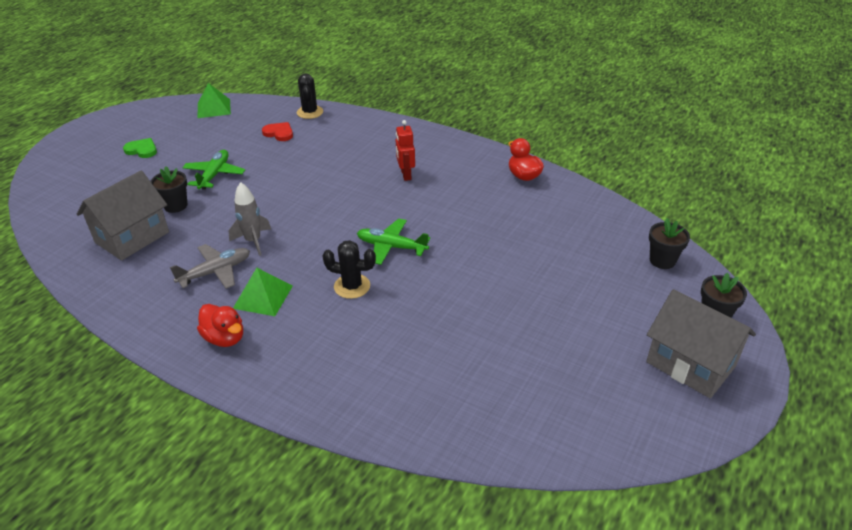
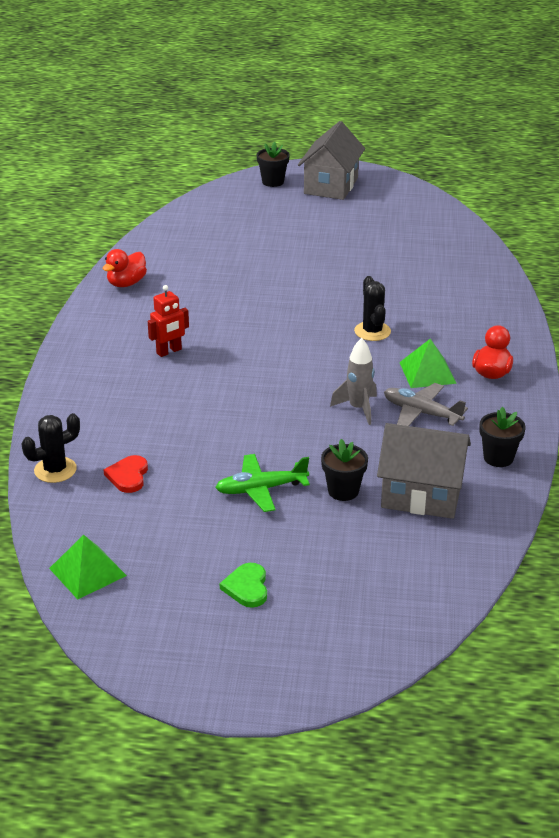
camera: 115 degrees left, 5 degrees down
green plane [357,219,430,265] -> none
black flower pot [649,218,690,269] -> black flower pot moved to [480,407,526,467]

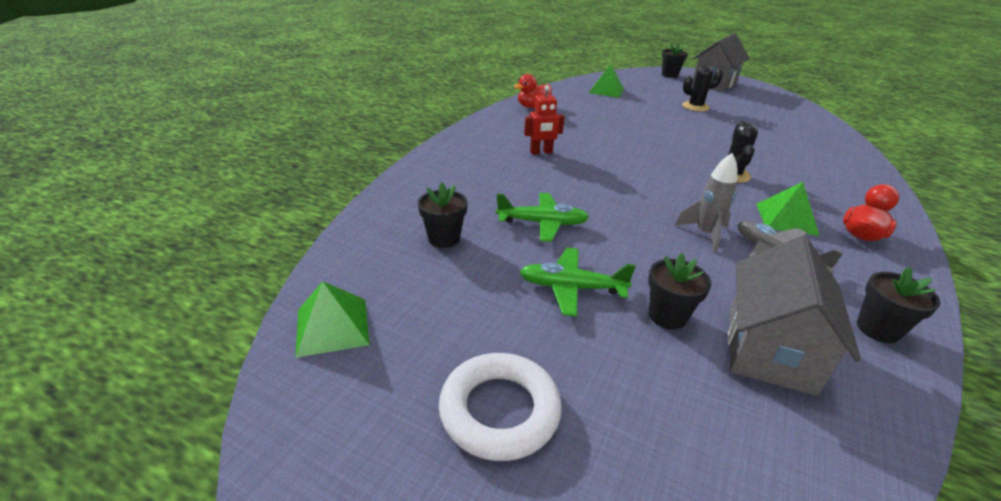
camera: 20 degrees right, 0 degrees up
black cactus [21,413,80,483] -> black cactus moved to [682,65,723,112]
red heart [104,455,148,493] -> black flower pot [418,182,468,248]
green heart [220,563,267,608] -> white ring [439,353,562,461]
grey house [377,423,471,519] -> grey house turned 75 degrees clockwise [728,236,861,396]
none -> green plane [496,193,589,242]
none -> green pyramid [589,64,624,98]

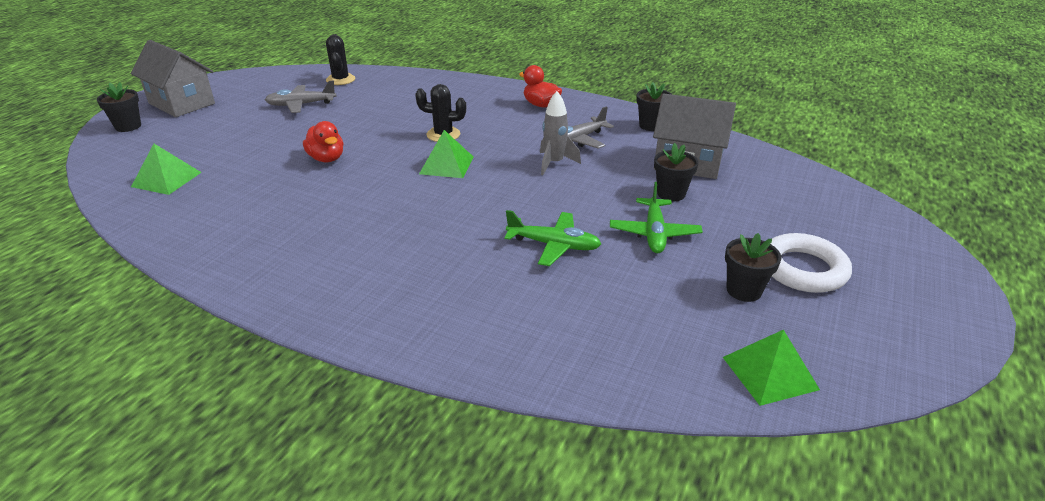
camera: 90 degrees left, 0 degrees up
black flower pot [418,182,468,248] -> black flower pot moved to [725,233,782,302]
green plane [496,193,589,242] -> green plane turned 105 degrees clockwise [504,210,601,266]
red duck [514,74,552,108] -> red duck moved to [303,121,344,162]
red robot [524,85,565,155] -> none
black cactus [682,65,723,112] -> black cactus moved to [326,34,355,85]
green pyramid [756,182,820,236] -> green pyramid moved to [419,130,473,178]
none -> grey plane [265,80,337,113]

